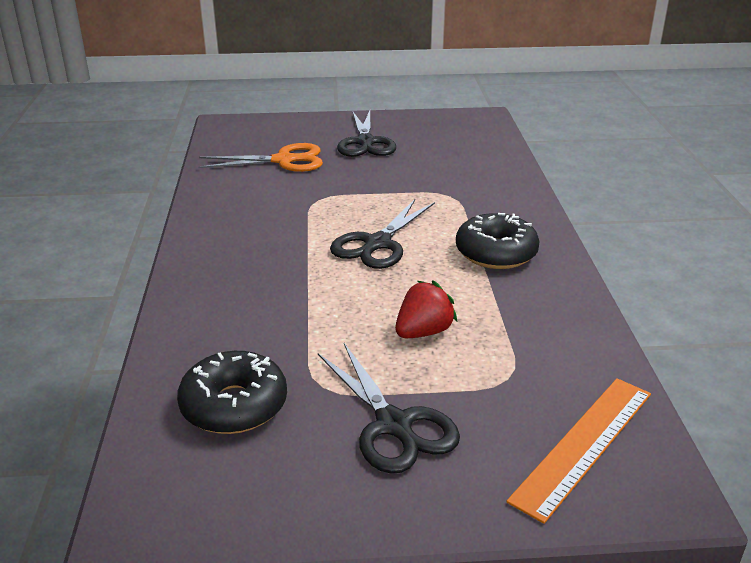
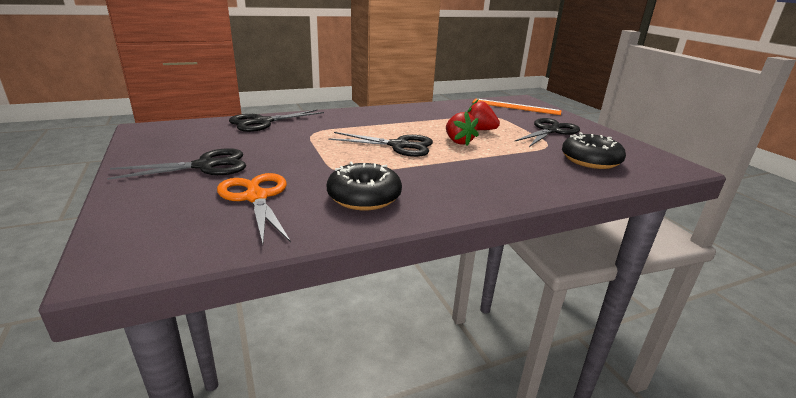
camera: 110 degrees left, 5 degrees down
black donut [456,213,540,269] -> black donut moved to [327,162,402,210]
none -> black scissors [229,110,324,132]
none -> red strawberry [446,112,479,145]

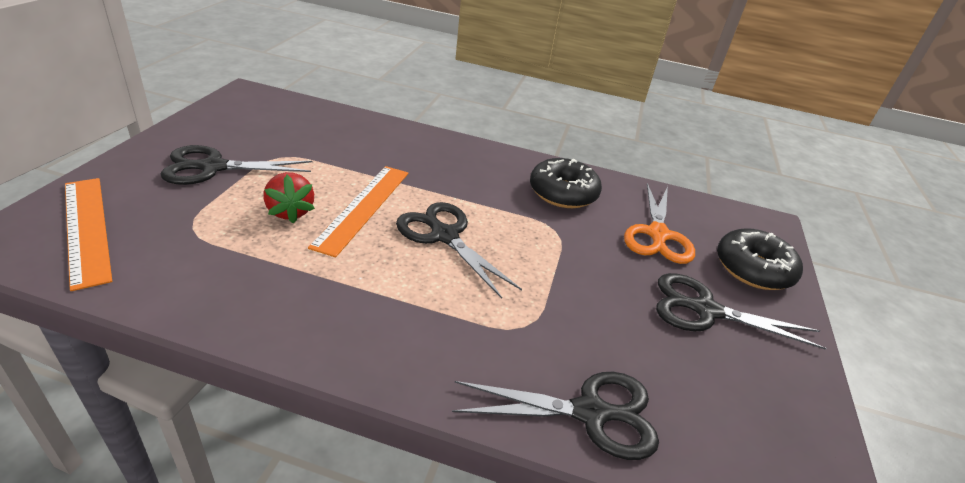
camera: 145 degrees left, 10 degrees up
red strawberry [446,112,479,145] -> orange ruler [308,166,408,257]
black donut [562,132,626,169] -> black donut moved to [717,228,803,290]

